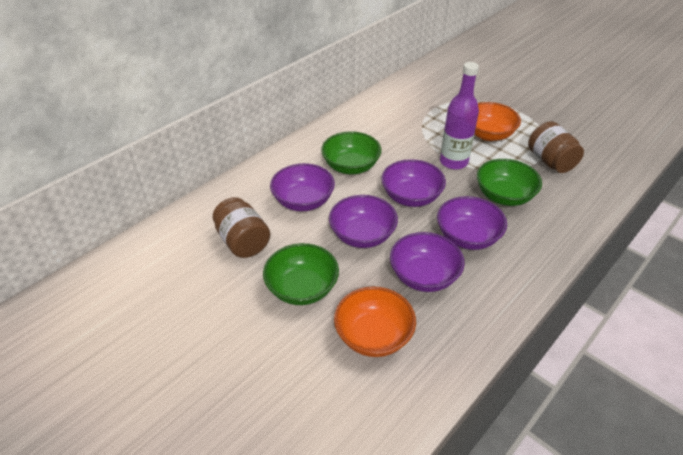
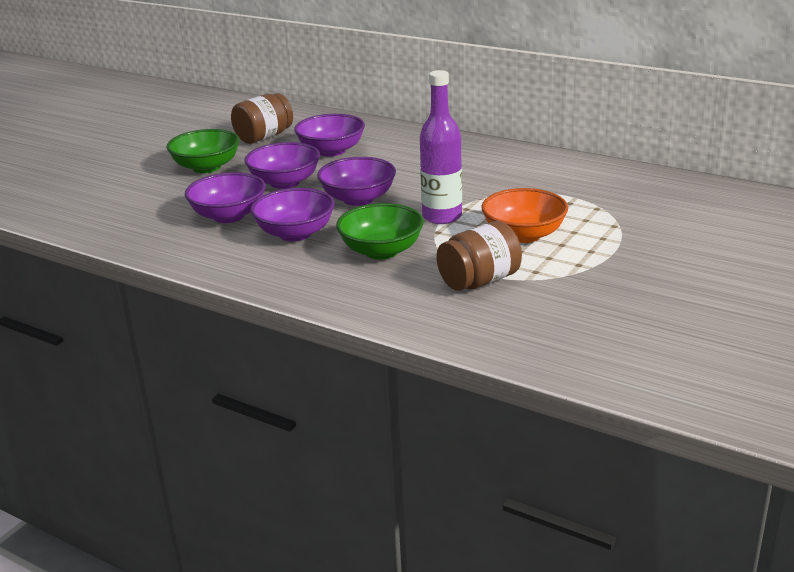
camera: 80 degrees right, 15 degrees down
green bowl [321,131,381,175] -> none
orange bowl [334,286,416,357] -> none

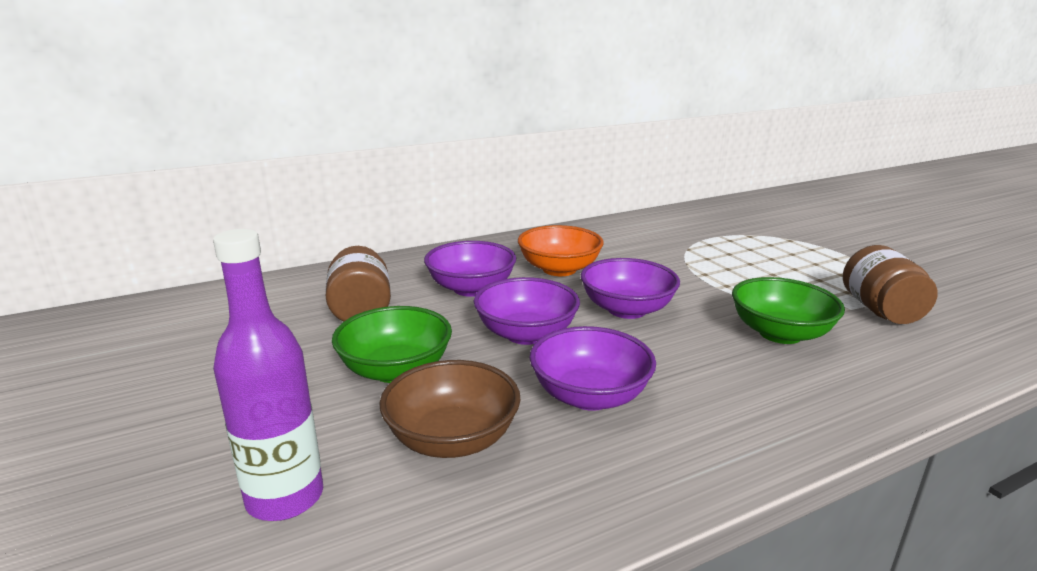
camera: 60 degrees left, 5 degrees down
purple bowl [251,188,335,241] -> none
purple bottle [420,70,462,224] -> purple bottle moved to [213,229,323,521]
orange bowl [481,188,568,243] -> orange bowl moved to [518,225,604,276]
none -> brown bowl [379,360,521,458]

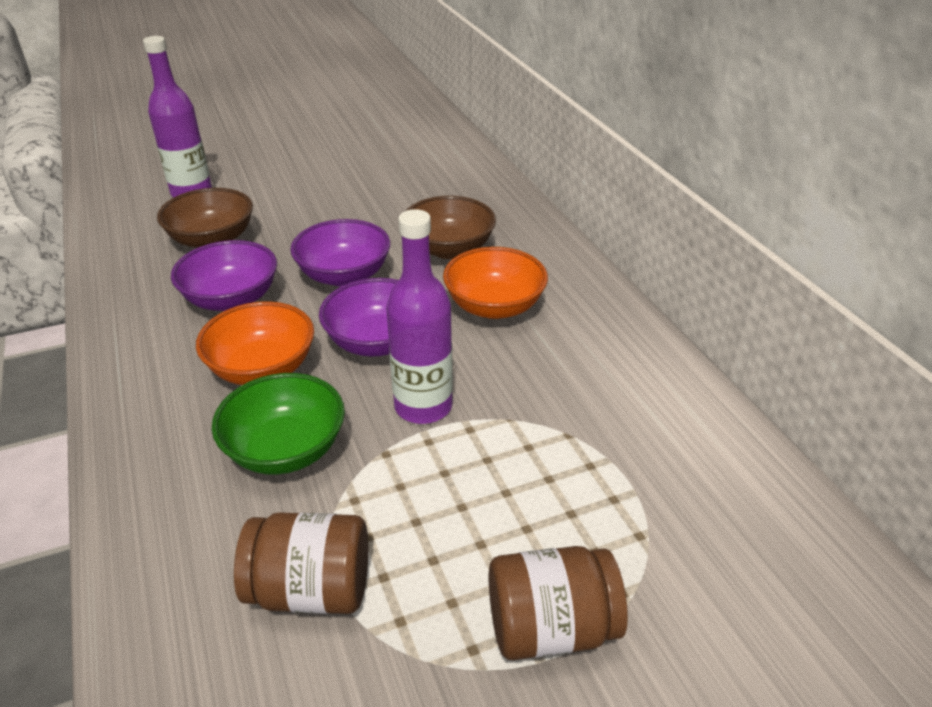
camera: 95 degrees right, 15 degrees up
brown jar [326,246,391,322] -> brown jar moved to [489,546,628,660]
green bowl [332,306,452,383] -> none
purple bowl [424,241,516,297] -> brown bowl [406,196,496,259]
none -> orange bowl [196,301,314,385]
none -> purple bottle [386,209,453,424]

